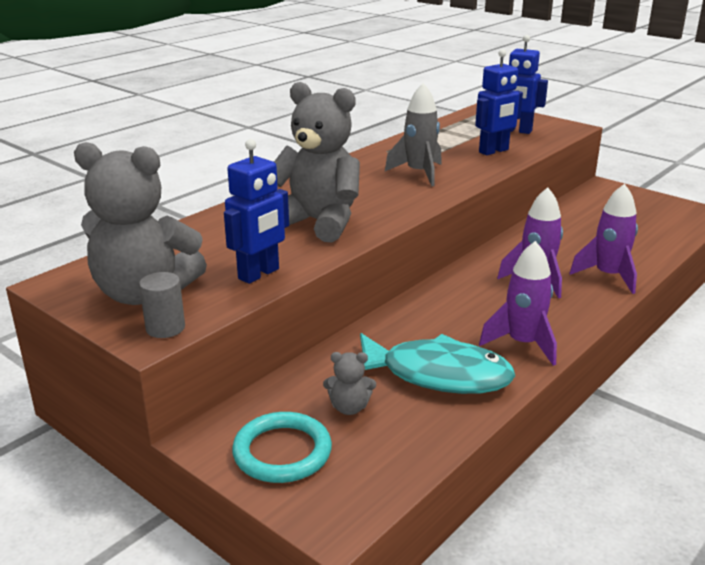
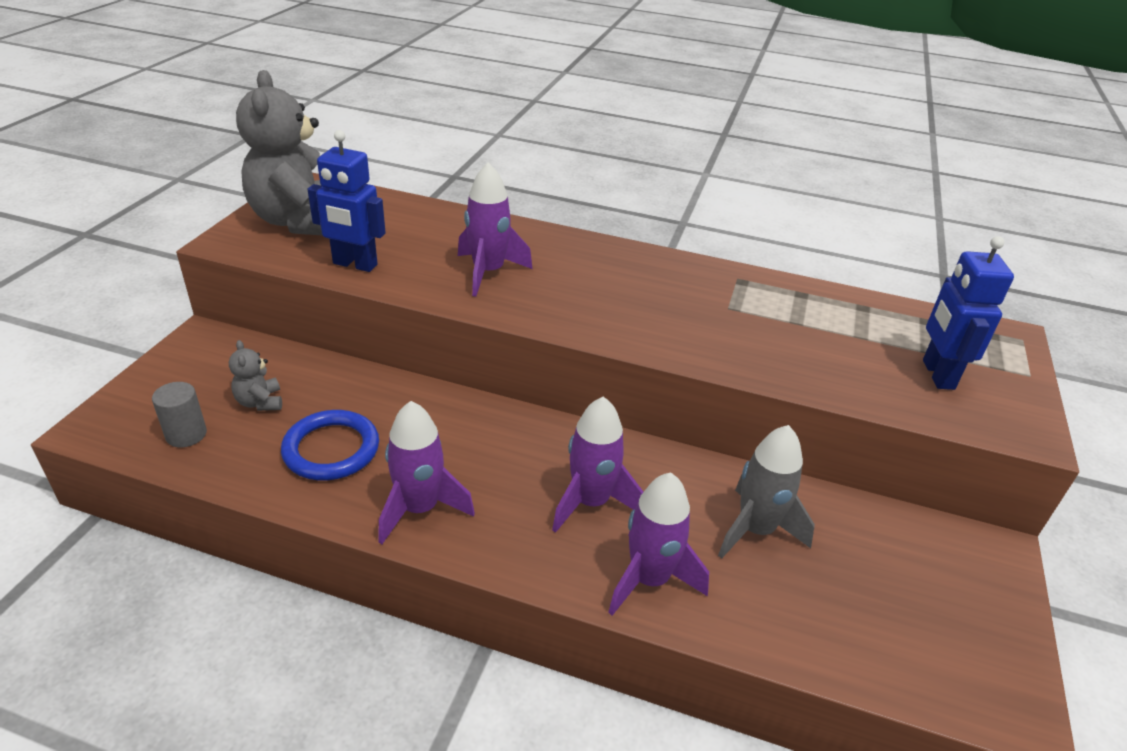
camera: 65 degrees right, 10 degrees up
grey cylinder [139,272,185,338] -> grey cylinder moved to [152,382,207,447]
turquoise ring [232,412,332,483] -> none
grey teddy bear [274,82,360,242] -> purple rocket [458,162,533,297]
turquoise fish [360,333,515,394] -> blue ring [281,410,379,480]
grey rocket [385,83,442,186] -> grey rocket moved to [718,425,815,559]
blue robot [475,49,523,155] -> none

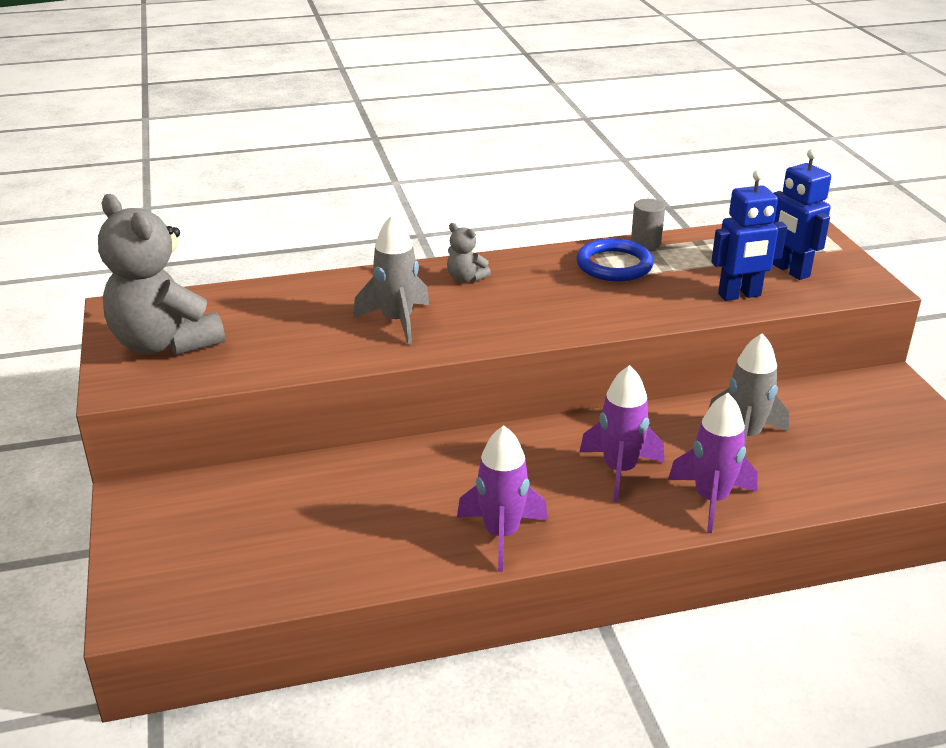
camera: 30 degrees left, 5 degrees down
grey cylinder [152,382,207,447] -> grey cylinder moved to [631,199,665,250]
grey teddy bear [229,340,282,411] -> grey teddy bear moved to [447,223,491,283]
blue ring [281,410,379,480] -> blue ring moved to [576,238,654,282]
blue robot [307,130,386,272] -> blue robot moved to [711,170,787,301]
purple rocket [458,162,533,297] -> grey rocket [353,214,429,345]

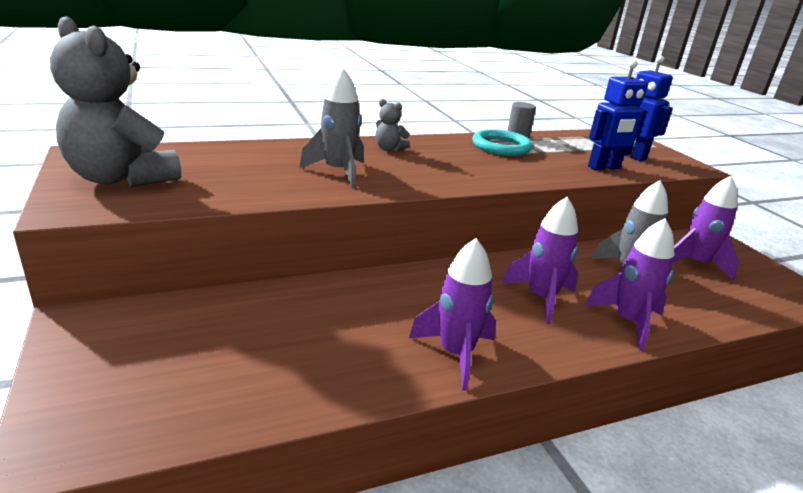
camera: 10 degrees left, 5 degrees down
blue ring [576,238,654,282] -> turquoise ring [472,129,532,156]
none -> purple rocket [673,176,739,281]

